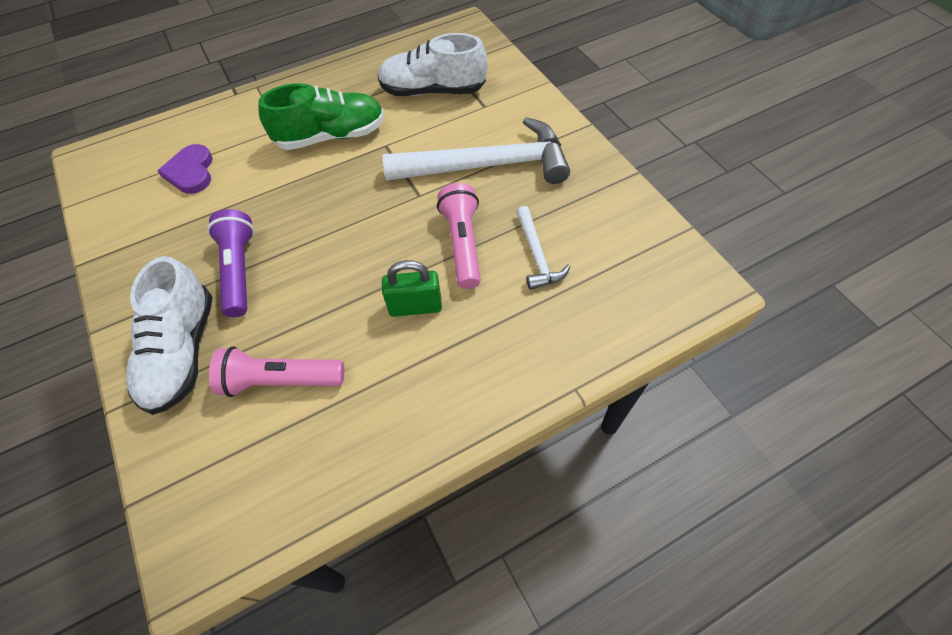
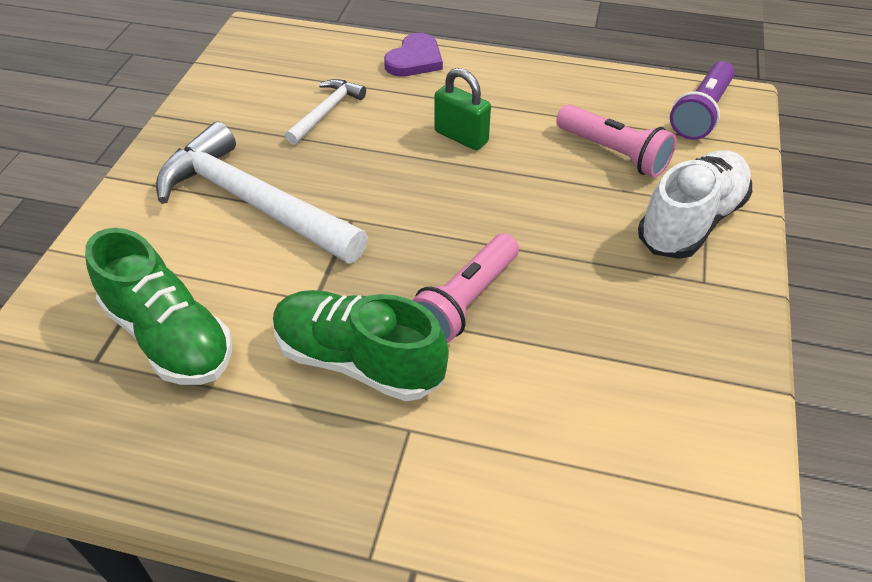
camera: 140 degrees left, 10 degrees down
purple heart [158,144,213,194] -> purple heart moved to [384,33,443,77]
purple flashlight [207,209,254,317] -> purple flashlight moved to [670,61,735,140]
white shoe [378,33,488,96] -> green shoe [85,228,232,385]
pink flashlight [437,183,481,289] -> pink flashlight moved to [412,233,519,343]

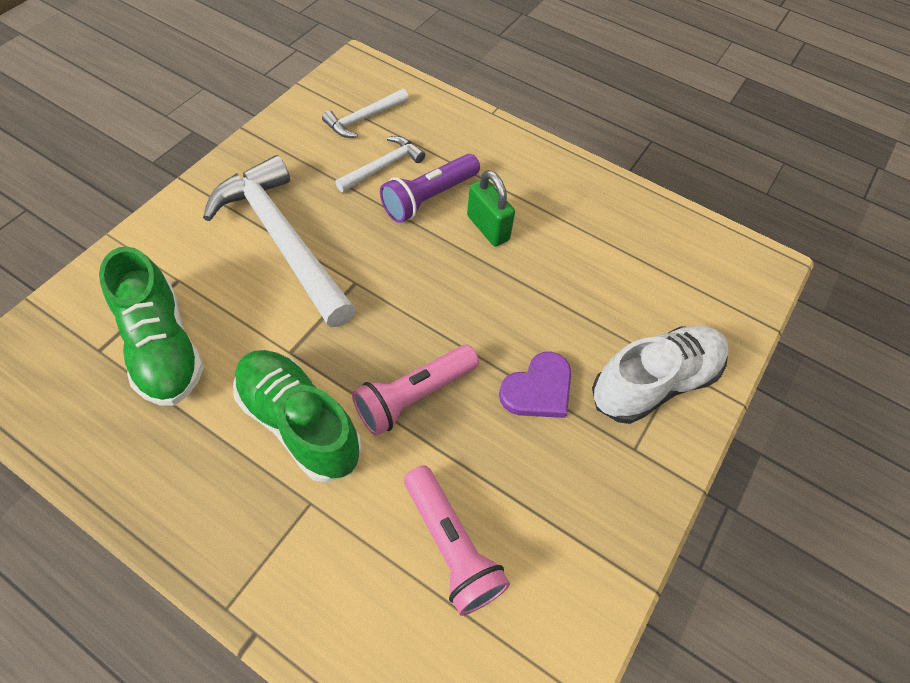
camera: 15 degrees right, 10 degrees up
purple heart [384,33,443,77] -> purple heart moved to [499,352,571,418]
pink flashlight [556,104,676,178] -> pink flashlight moved to [404,465,510,616]
purple flashlight [670,61,735,140] -> purple flashlight moved to [380,154,480,223]
none -> white hammer [322,89,409,138]

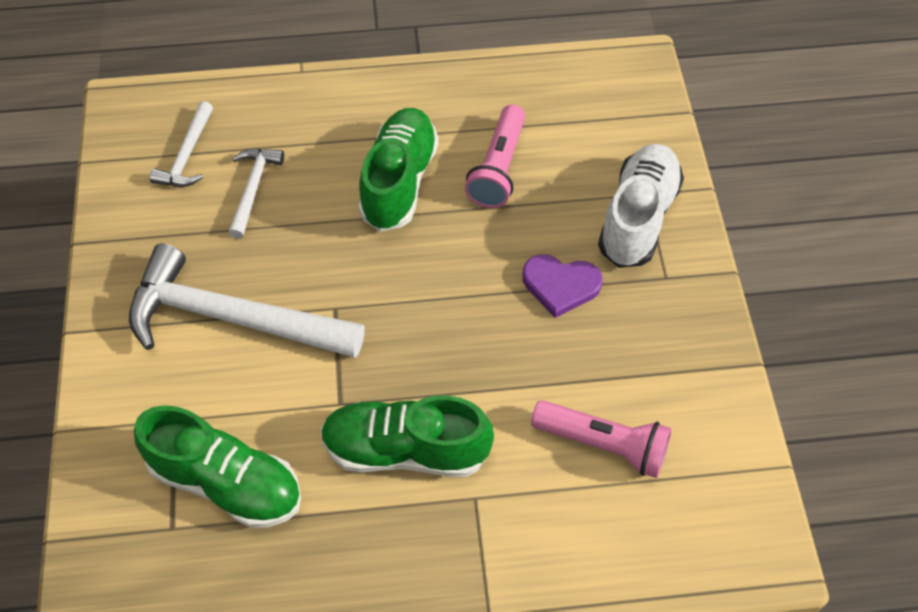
camera: 35 degrees left, 0 degrees up
pink flashlight [352,345,479,436] -> pink flashlight moved to [465,104,525,208]
purple flashlight [380,154,480,223] -> none
green padlock [467,170,515,247] -> green shoe [358,108,439,232]
purple heart [499,352,571,418] -> purple heart turned 90 degrees clockwise [522,254,602,318]

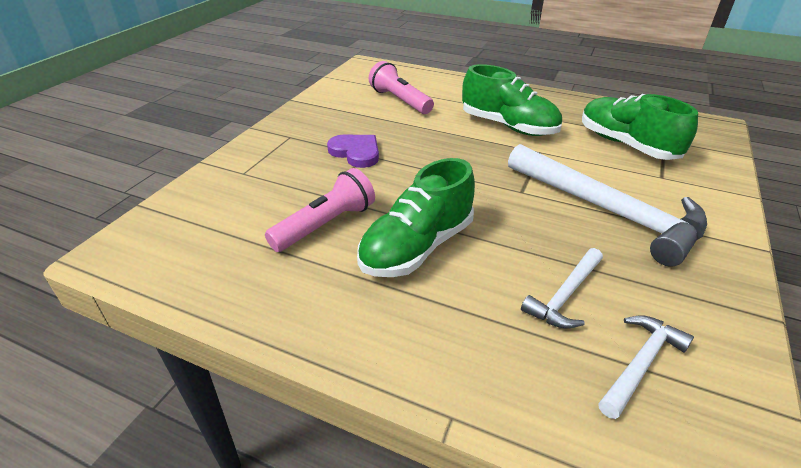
camera: 150 degrees left, 20 degrees down
white shoe [598,144,684,268] -> none

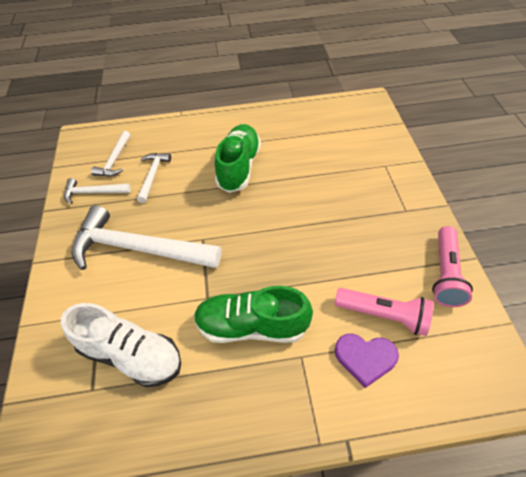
camera: 150 degrees right, 15 degrees up
pink flashlight [265,168,375,252] -> pink flashlight moved to [432,226,473,307]
purple heart [327,135,379,168] -> purple heart moved to [335,334,399,388]
green shoe [582,94,698,160] -> white shoe [61,303,181,387]
none -> white hammer [64,178,131,204]

